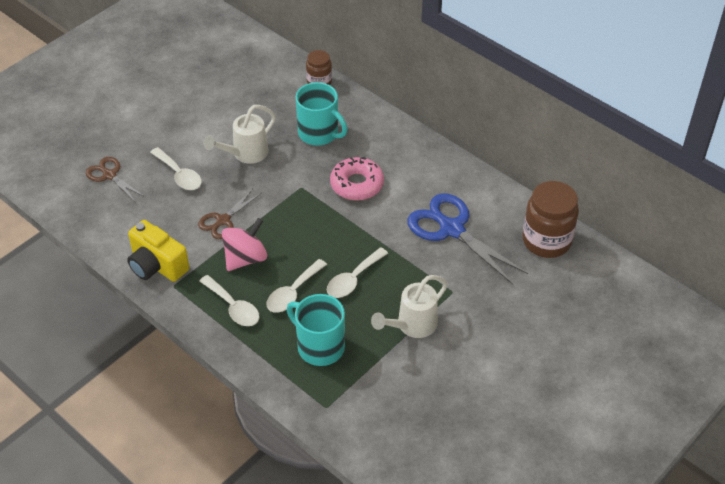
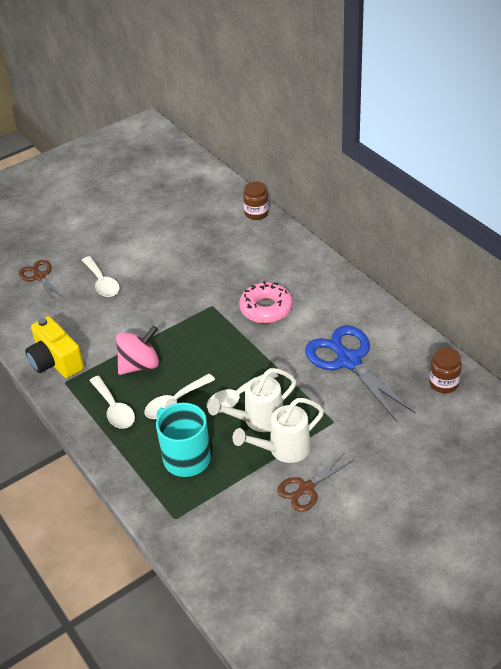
camera: 15 degrees right, 5 degrees down
brown scissors [198,188,262,239] -> brown scissors moved to [277,454,354,512]
white watering can [203,105,276,164] -> white watering can moved to [208,368,296,432]
turquoise mug [295,82,347,145] -> none
brown jar [522,181,579,258] -> brown jar [429,348,462,393], size x0.57

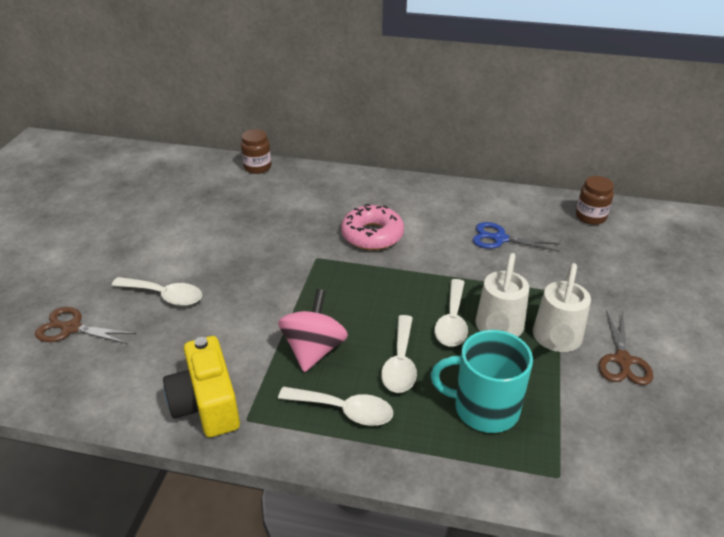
camera: 45 degrees left, 5 degrees down
yellow camera [25,316,84,378] -> yellow camera turned 60 degrees clockwise [163,336,240,437]
blue scissors [305,325,416,422] -> blue scissors [473,222,560,252], size x0.56

